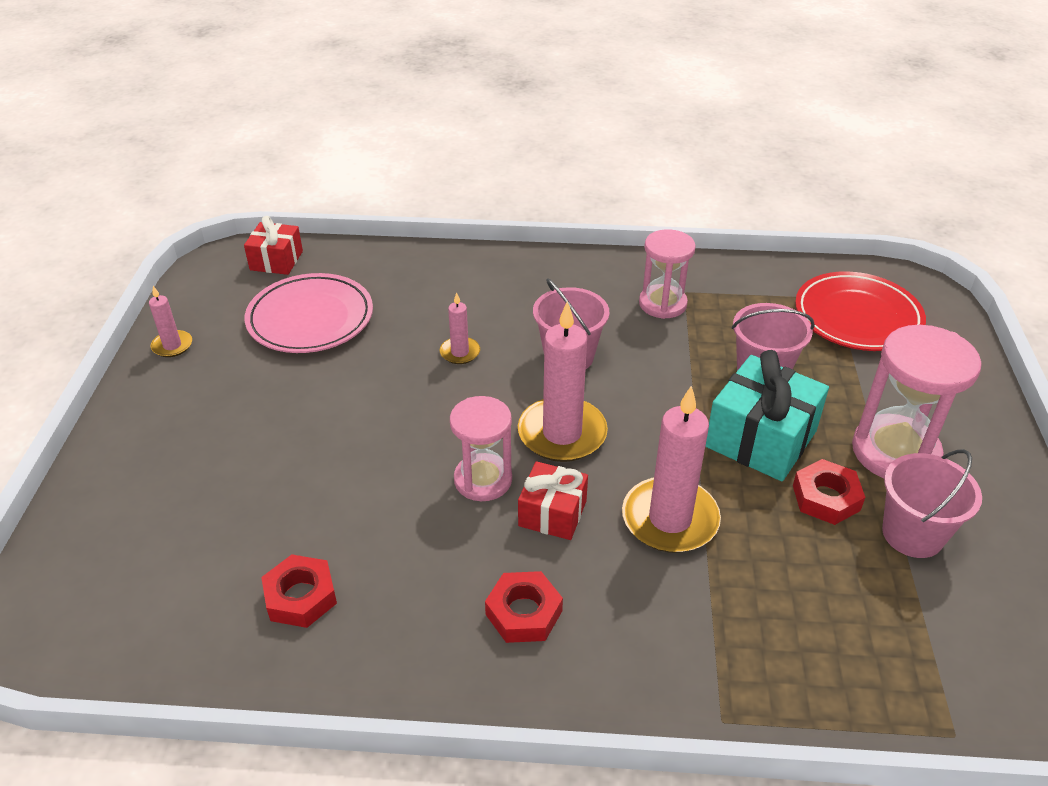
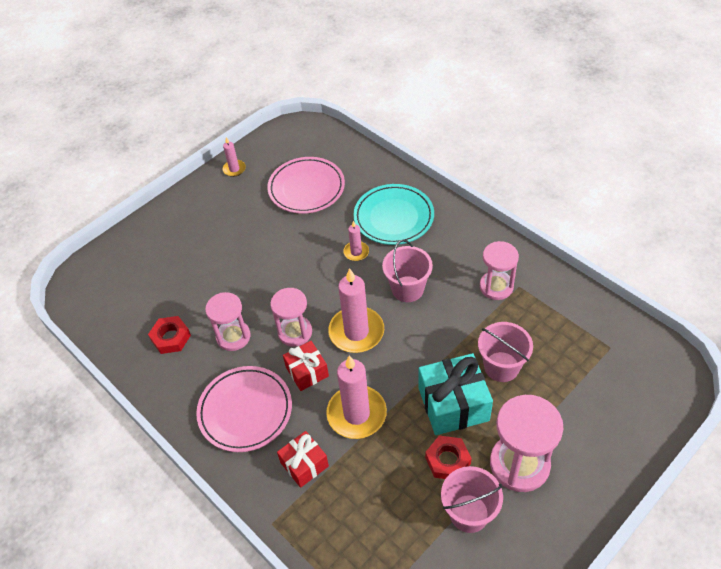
camera: 45 degrees right, 10 degrees up
red gift [244,216,303,275] -> red gift moved to [277,431,329,488]
red nut [485,571,563,643] -> pink plate [196,366,292,452]
red plate [795,271,926,351] -> none
none -> pink hourglass [205,292,250,351]
none -> turquoise plate [353,184,434,245]

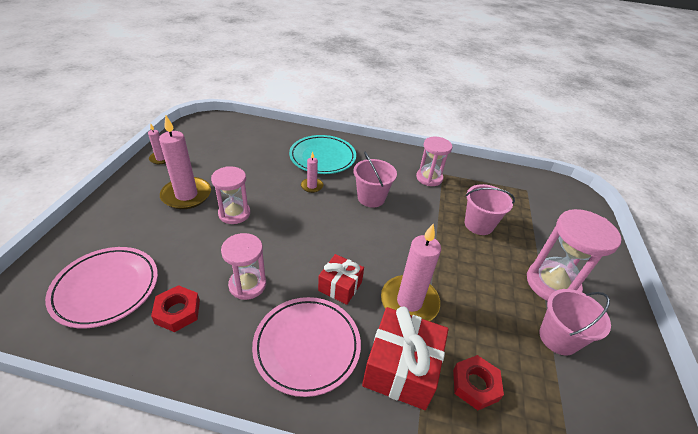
camera: 40 degrees left, 10 degrees down
pink plate [267,157,345,214] -> pink plate moved to [45,247,158,328]
pink hourglass [270,288,312,347] -> pink hourglass moved to [211,166,250,224]
red gift [277,431,329,488] -> red gift [362,307,448,410], size x1.66
pink candle [328,268,384,353] -> pink candle moved to [159,116,211,209]
turquoise gift [419,353,493,435] -> none
red nut [425,436,472,479] -> red nut moved to [453,355,504,410]

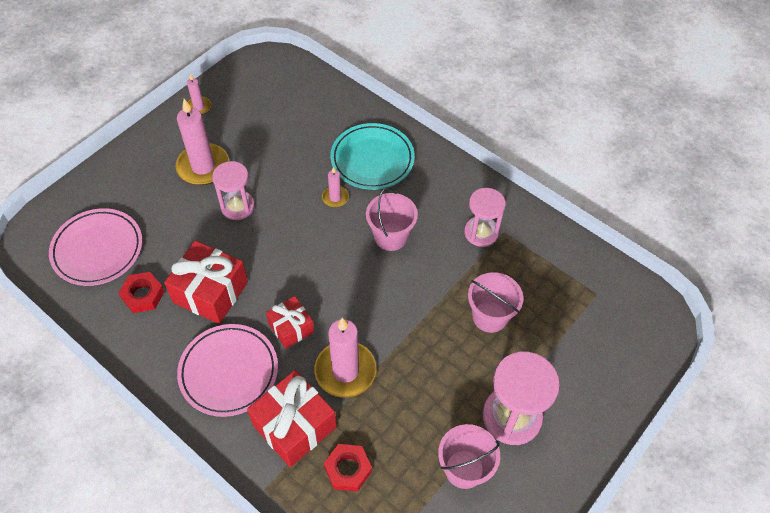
camera: 30 degrees right, 15 degrees up
pink hourglass [221,233,266,300] -> red gift [164,240,248,324]

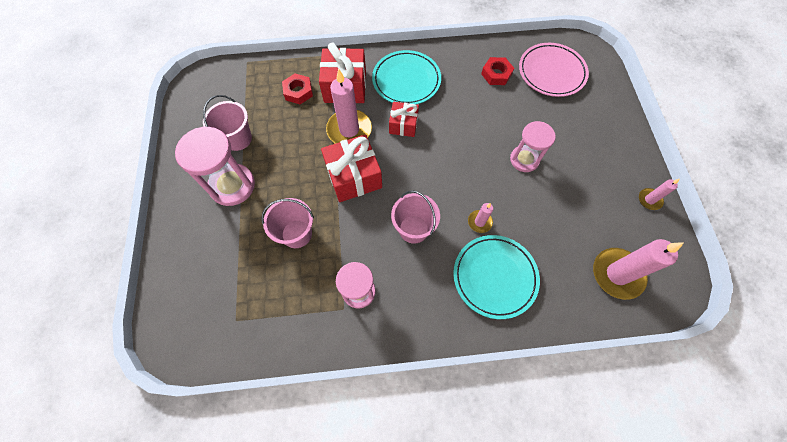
camera: 135 degrees right, 10 degrees up
red gift [164,240,248,324] -> red gift moved to [321,134,382,202]
pink candle [176,99,229,185] -> pink candle moved to [593,239,684,300]
pink plate [177,324,278,417] -> turquoise plate [372,50,441,104]

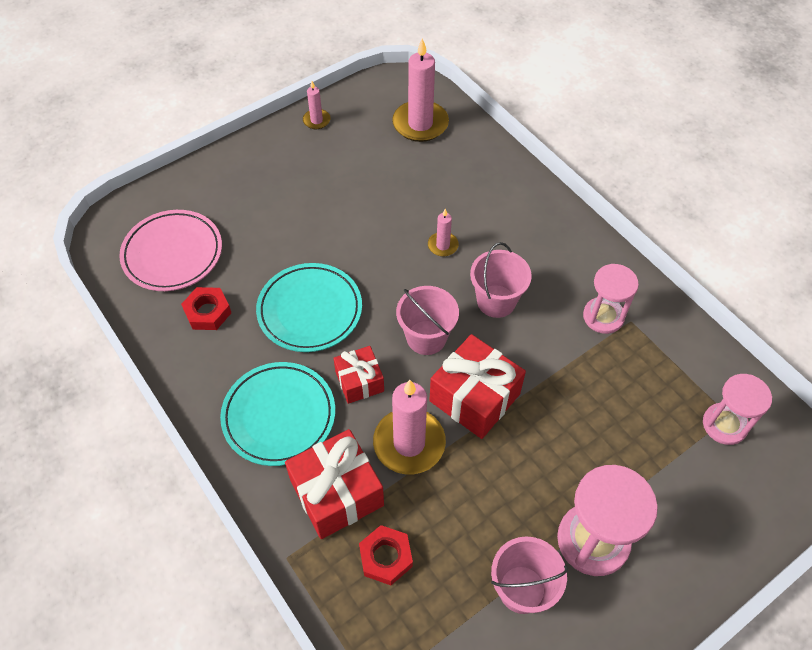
camera: 120 degrees left, 10 degrees down
pink bucket [261,198,314,248] -> pink bucket moved to [396,286,459,355]
turquoise plate [453,235,540,319] -> turquoise plate moved to [256,263,362,352]
pink hourglass [510,121,556,172] -> pink hourglass moved to [703,374,772,445]

